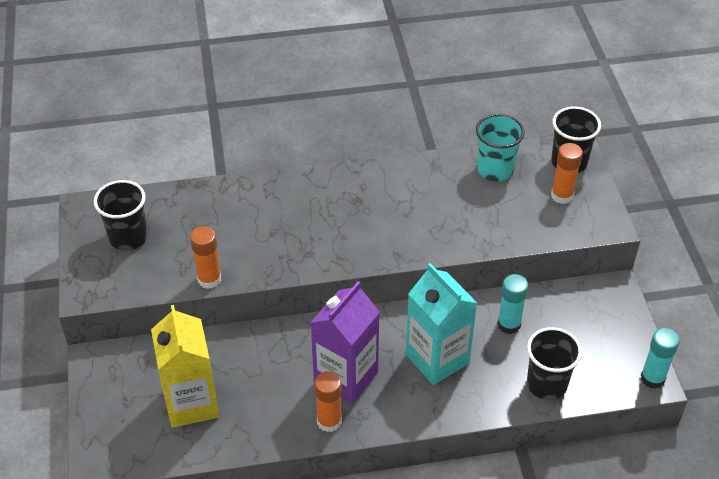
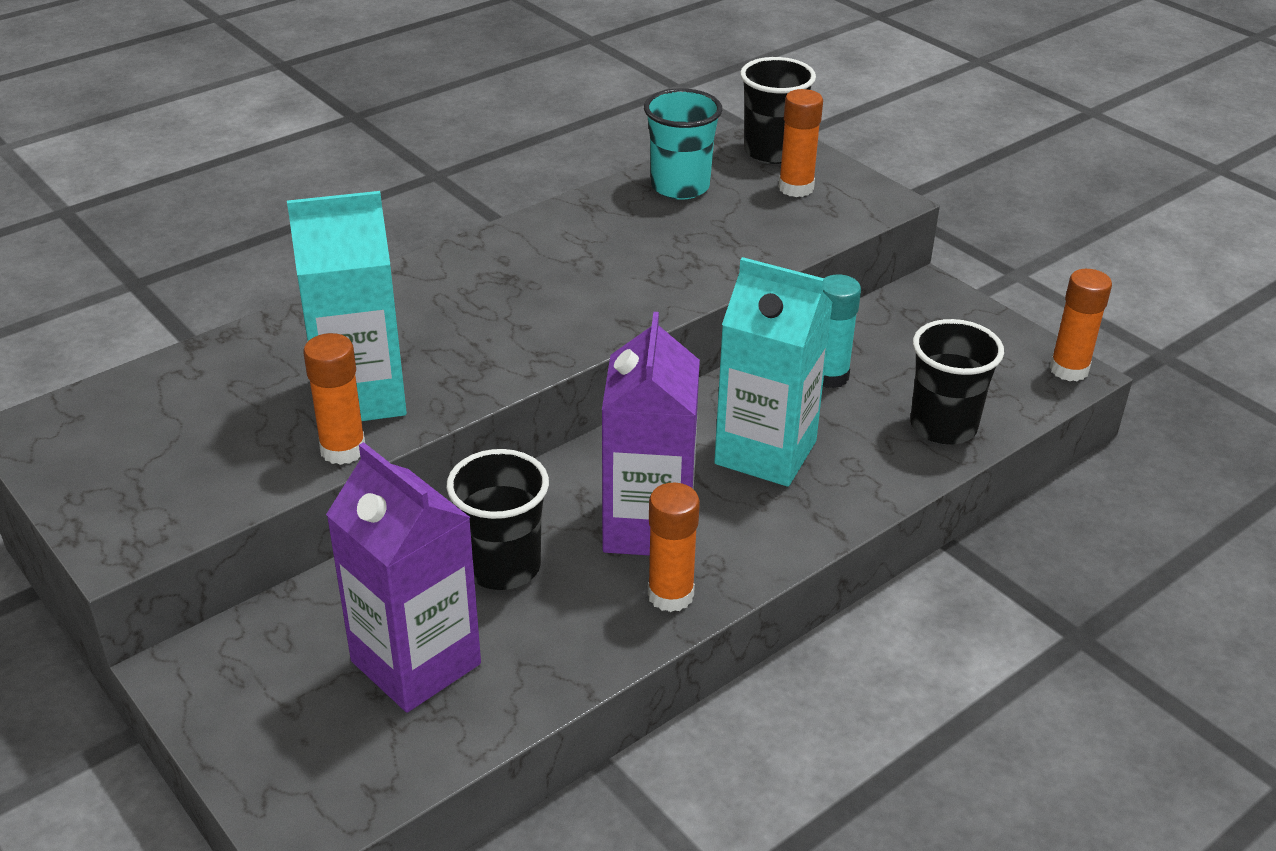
camera: 30 degrees left, 10 degrees down
black cup [94,180,148,251] -> black cup moved to [446,449,549,590]
yellow carton [151,305,219,428] -> purple carton [326,442,481,713]
turquoise glue stick [641,328,680,389] -> orange glue stick [1049,269,1112,381]
none -> turquoise carton [287,191,407,421]

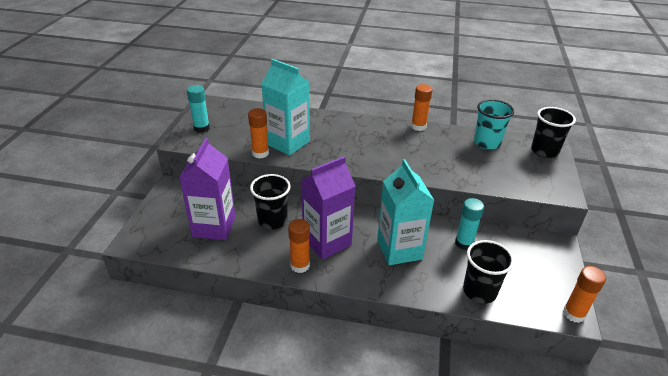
camera: 50 degrees right, 0 degrees up
orange glue stick [778,89,823,197] -> orange glue stick moved to [411,84,433,131]
none -> turquoise glue stick [187,85,210,133]

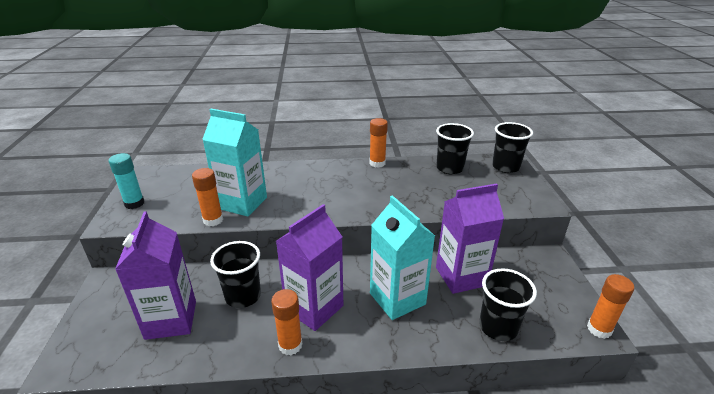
camera: 15 degrees left, 5 degrees down
turquoise glue stick [455,198,484,250] -> purple carton [436,183,504,294]
turquoise cup [474,99,514,150] -> black cup [436,123,474,175]

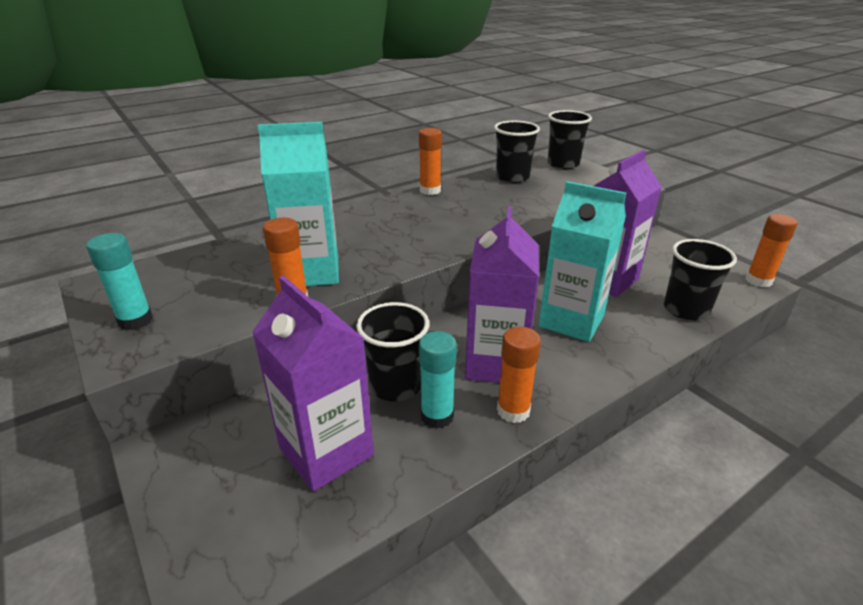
camera: 30 degrees left, 0 degrees up
none -> turquoise glue stick [419,331,457,429]

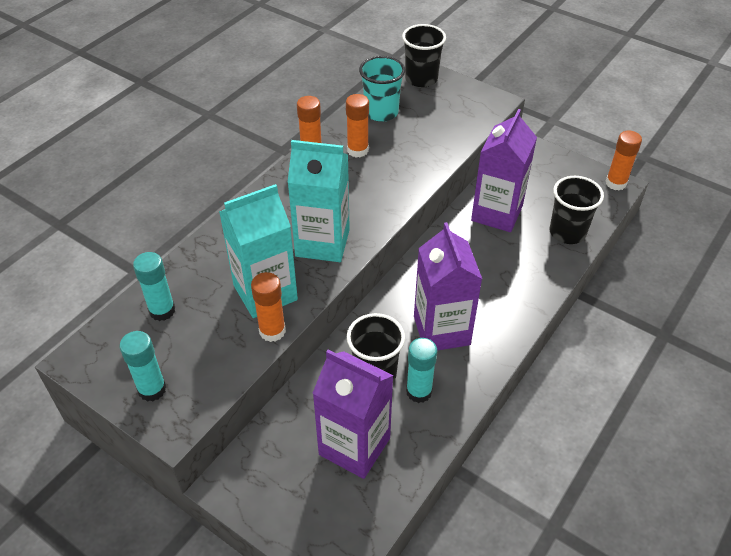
camera: 20 degrees left, 15 degrees up
black cup [494,121,540,183] -> turquoise cup [359,56,405,122]
orange glue stick [497,327,541,423] -> orange glue stick moved to [346,94,369,158]
turquoise carton [539,181,626,342] -> turquoise carton moved to [287,140,350,262]
none -> turquoise glue stick [133,252,175,321]

